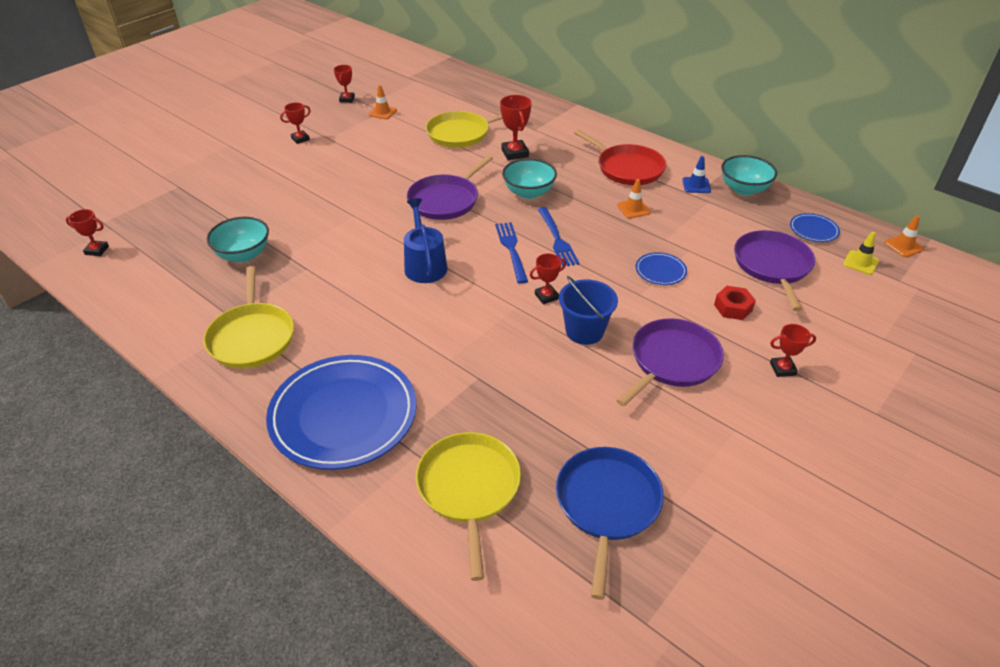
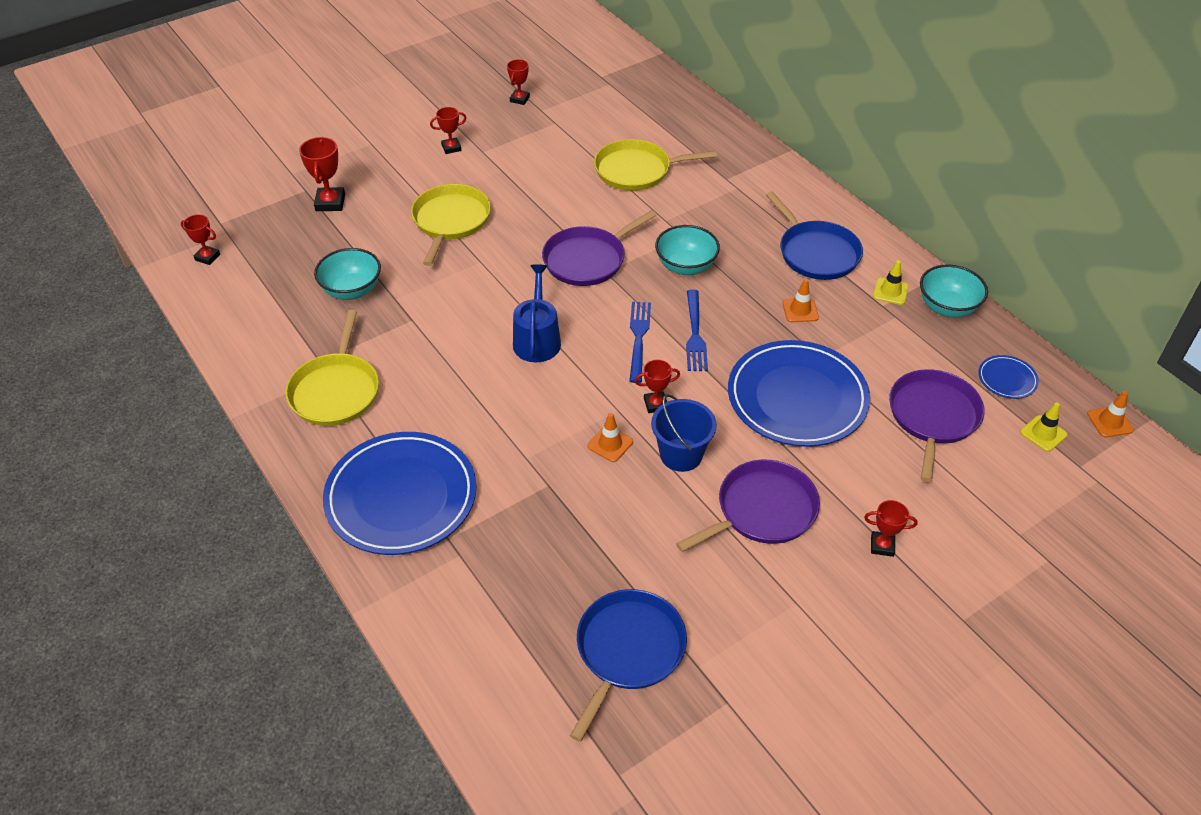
camera: 15 degrees right, 5 degrees up
orange traffic cone [369,85,397,119] -> orange traffic cone moved to [588,413,633,462]
yellow pan [416,432,521,581] -> yellow pan moved to [411,184,491,266]
red trophy [500,95,531,160] -> red trophy moved to [299,137,345,211]
red pan [574,129,666,185] -> blue pan [766,191,863,280]
blue plate [636,252,687,285] -> blue plate [728,340,870,447], size x2.37
blue traffic cone [682,156,711,193] -> yellow traffic cone [873,260,908,305]
red nut [714,286,756,320] -> none

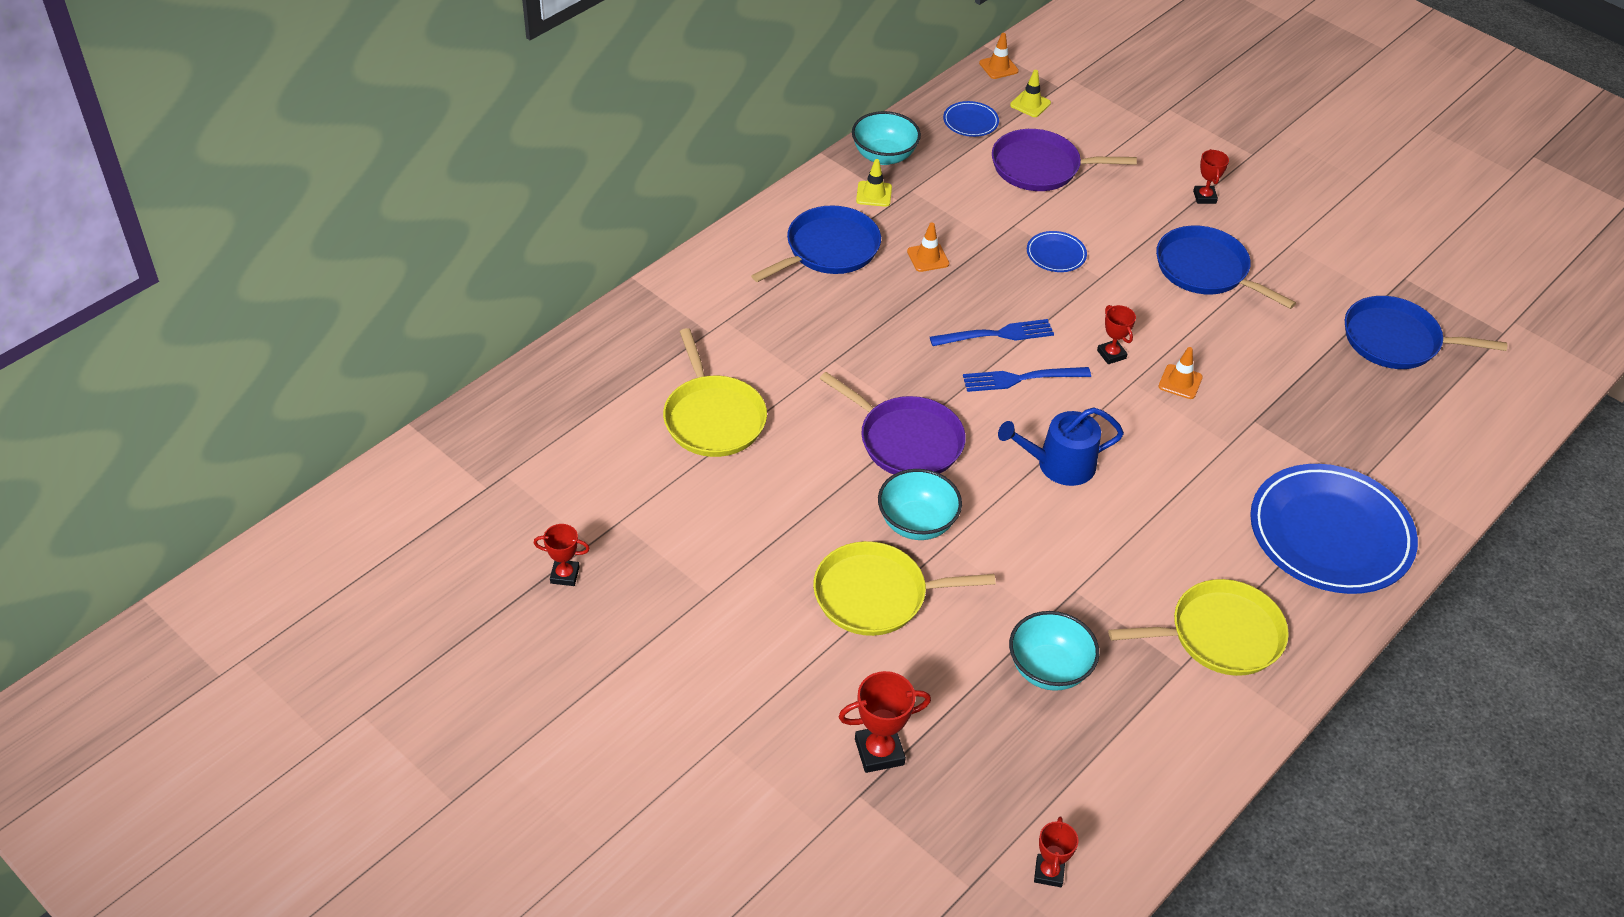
camera: 105 degrees left, 0 degrees up
red trophy [430,107,466,154] -> none
blue bucket [651,394,717,472] -> none
turquoise bowl [655,225,720,275] -> turquoise bowl moved to [878,469,962,540]
purple pan [676,460,820,552] -> blue pan [1156,225,1296,309]
blue plate [728,340,870,447] -> blue plate [1027,231,1087,272], size x0.42

